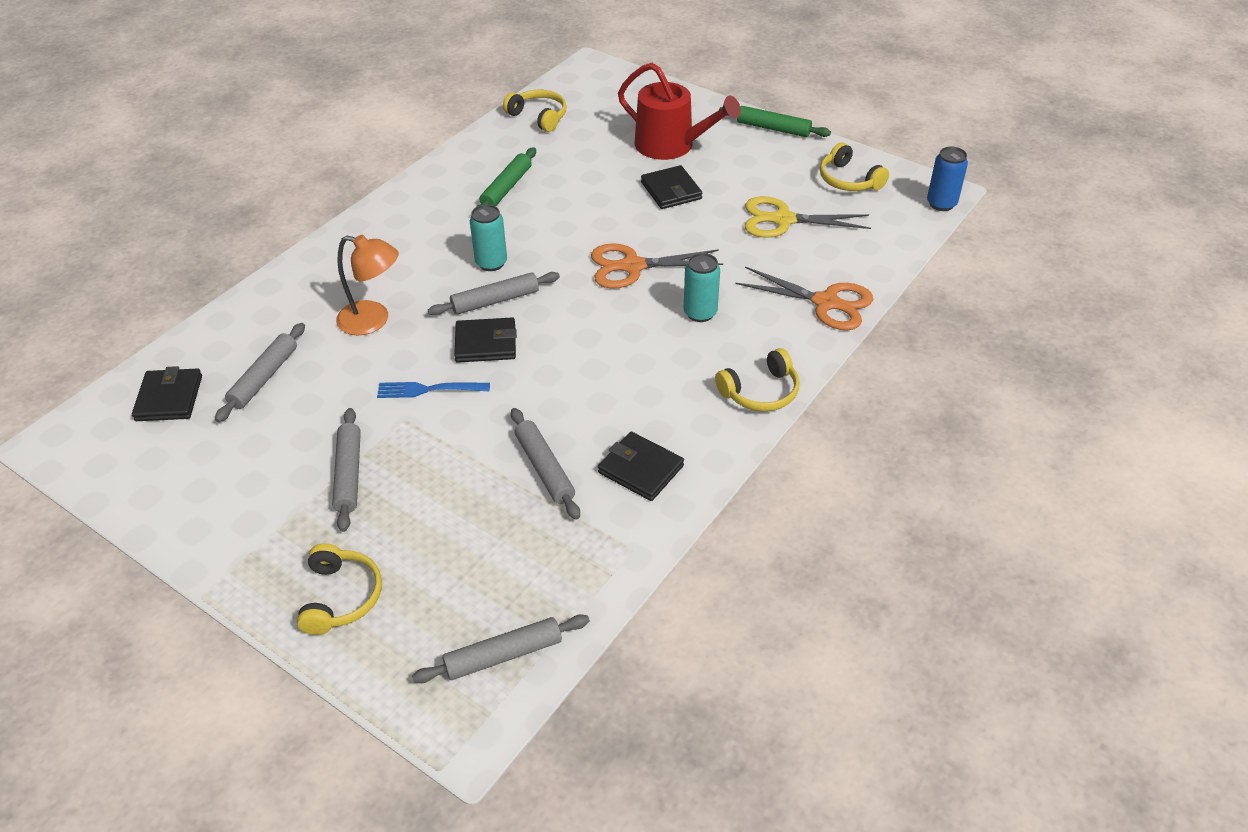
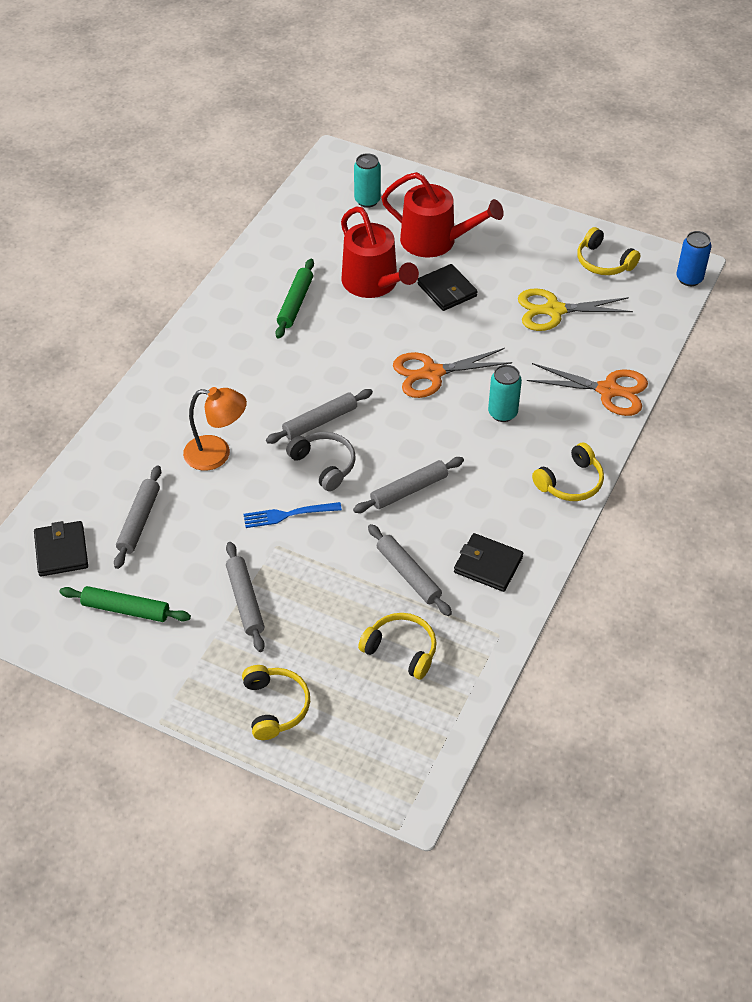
camera: 10 degrees left, 5 degrees up
grey rolling pin [412,614,590,683] -> grey rolling pin moved to [353,457,464,513]
black wallet [454,318,517,363] -> grey headphones [286,432,356,491]
turquoise can [470,204,507,271] -> turquoise can moved to [354,153,381,208]
yellow headphones [503,90,567,132] -> yellow headphones moved to [358,613,437,680]
green rolling pin [719,106,831,137] -> green rolling pin moved to [60,586,191,622]
none -> red watering can [341,206,419,298]

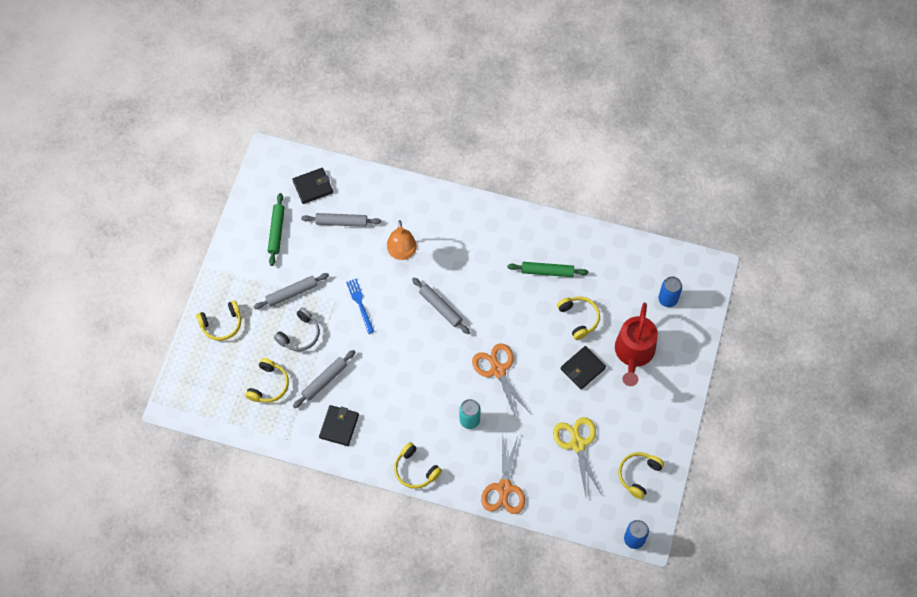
camera: 80 degrees right, 15 degrees up
grey headphones [286,432,356,491] -> grey headphones moved to [274,307,320,351]
red watering can [341,206,419,298] -> yellow headphones [557,297,600,340]
grey rolling pin [353,457,464,513] -> none
turquoise can [354,153,381,208] -> blue can [658,276,682,307]

